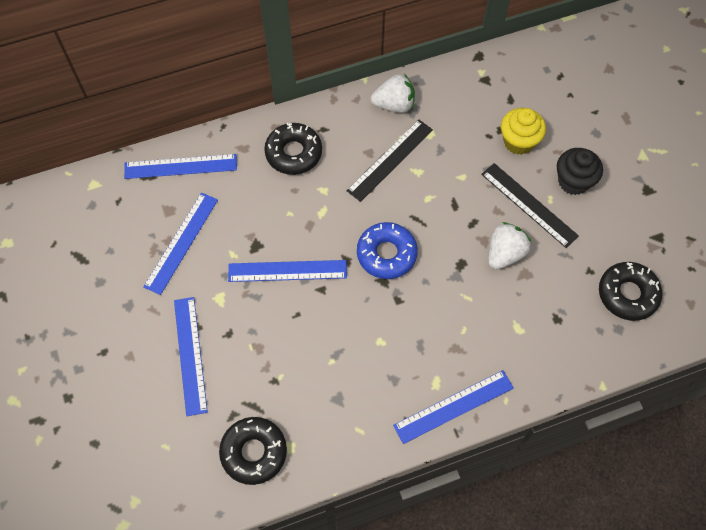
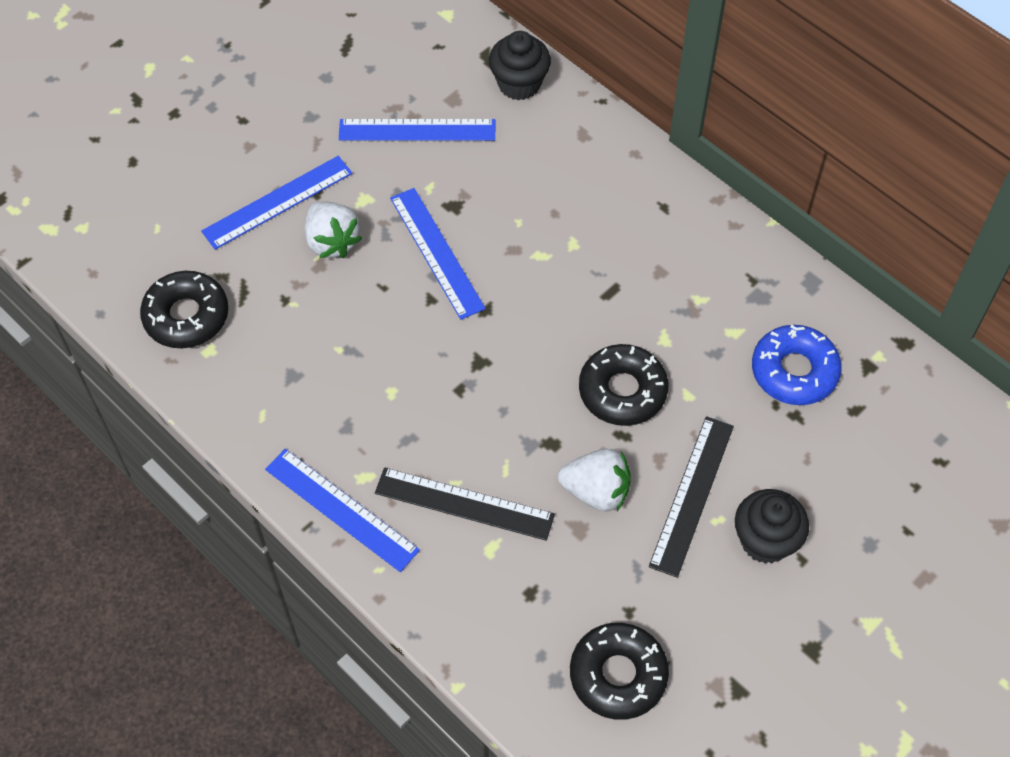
camera: 65 degrees right, 5 degrees down
blue ruler [124,154,237,179] -> black cupcake [489,31,551,100]
black donut [264,123,322,175] -> black donut moved to [579,344,668,426]
black ruler [346,120,433,202] -> black ruler moved to [375,467,555,541]
blue donut [357,222,418,279] -> blue donut moved to [752,325,842,405]
white strawberry [370,74,415,113] -> white strawberry moved to [305,201,362,258]
yellow cupcake [501,108,546,155] -> none

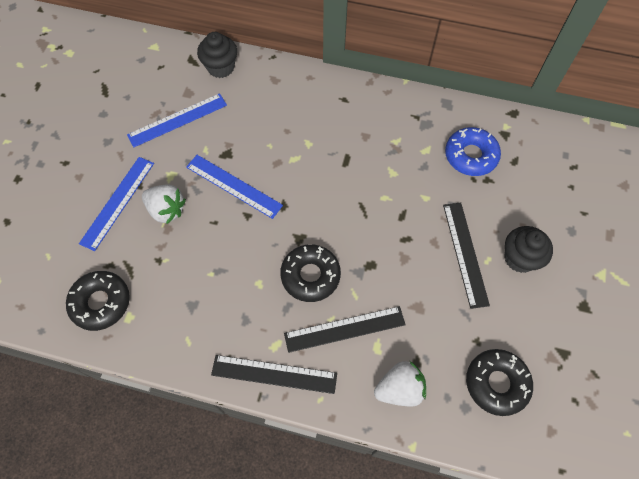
camera: 30 degrees left, 5 degrees up
blue ruler [265,449,420,572] -> black ruler [211,355,337,394]
white strawberry [558,449,630,511] -> white strawberry moved to [374,361,426,407]
black donut [579,344,668,426] -> black donut moved to [280,244,341,302]

